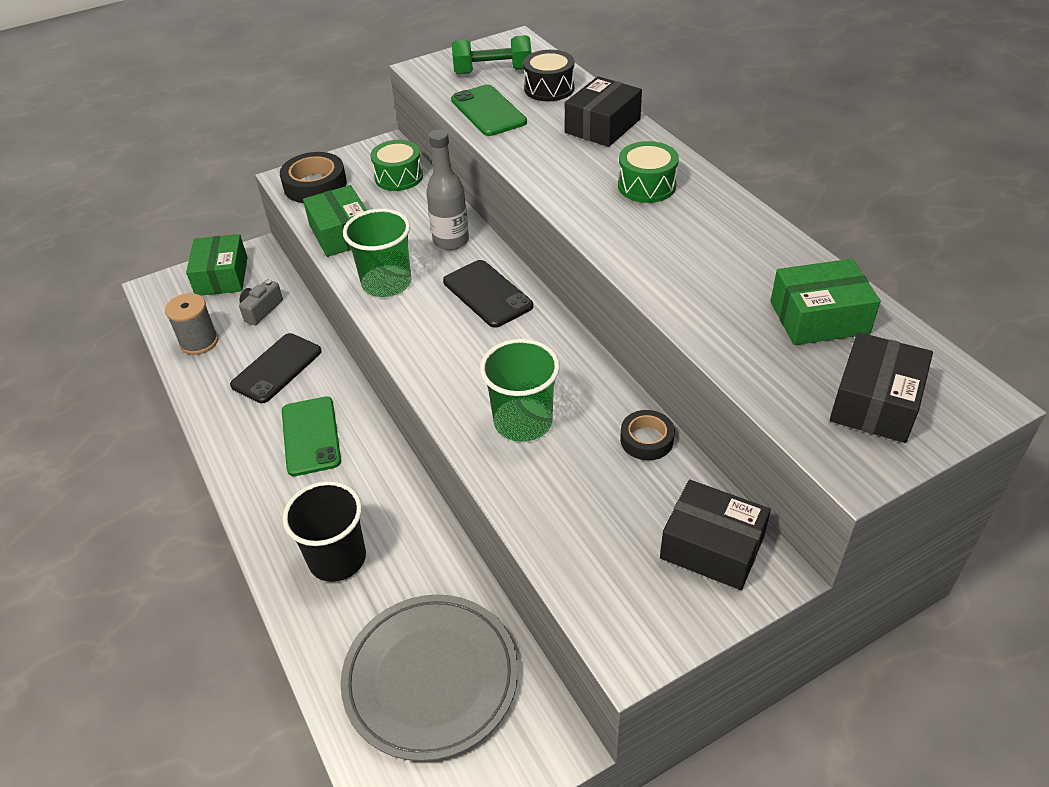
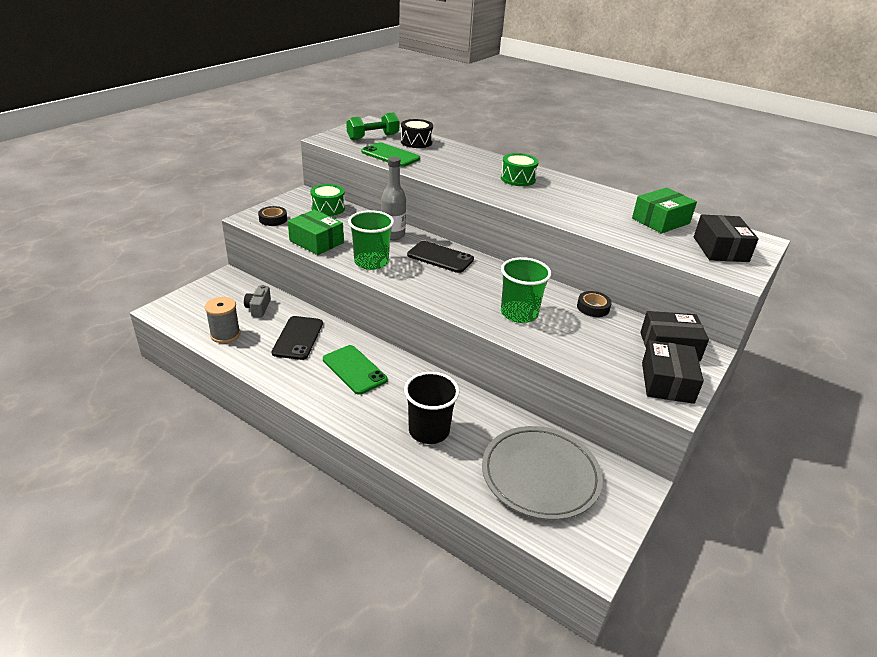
camera: 30 degrees left, 10 degrees down
green box [186,234,248,296] -> none
black tape [280,152,347,203] -> black tape [258,206,287,226], size x0.62
black box [565,76,642,147] -> black box moved to [642,340,704,404]

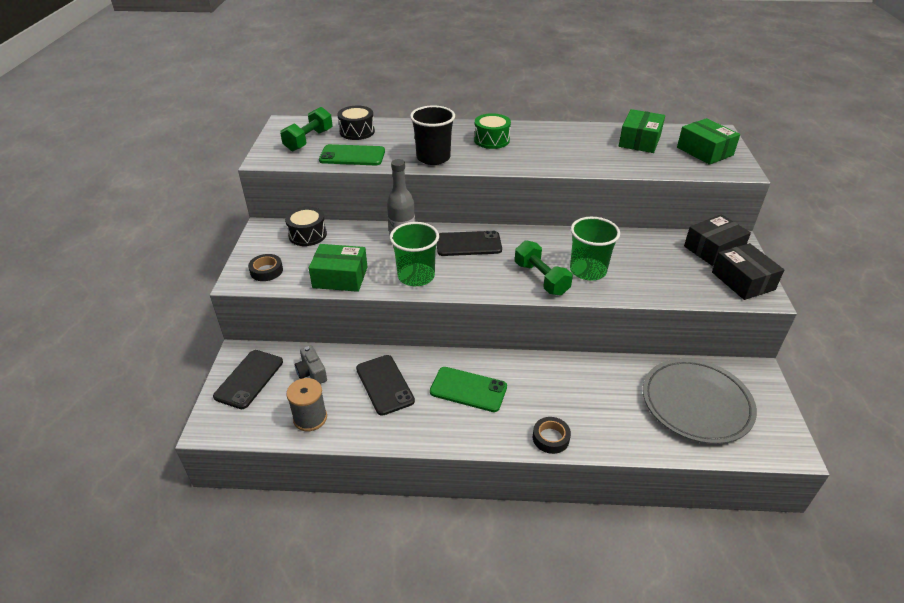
camera: 30 degrees left, 5 degrees up
green drum [310,184,345,216] -> black drum [285,207,327,246]
black cup [404,372,460,444] -> black cup moved to [410,105,455,165]
black tape [577,291,612,317] -> black tape moved to [533,417,571,454]
black box [694,214,759,262] -> green box [677,118,740,165]
none -> black phone [213,350,283,409]
none -> green dumbbell [515,240,573,295]

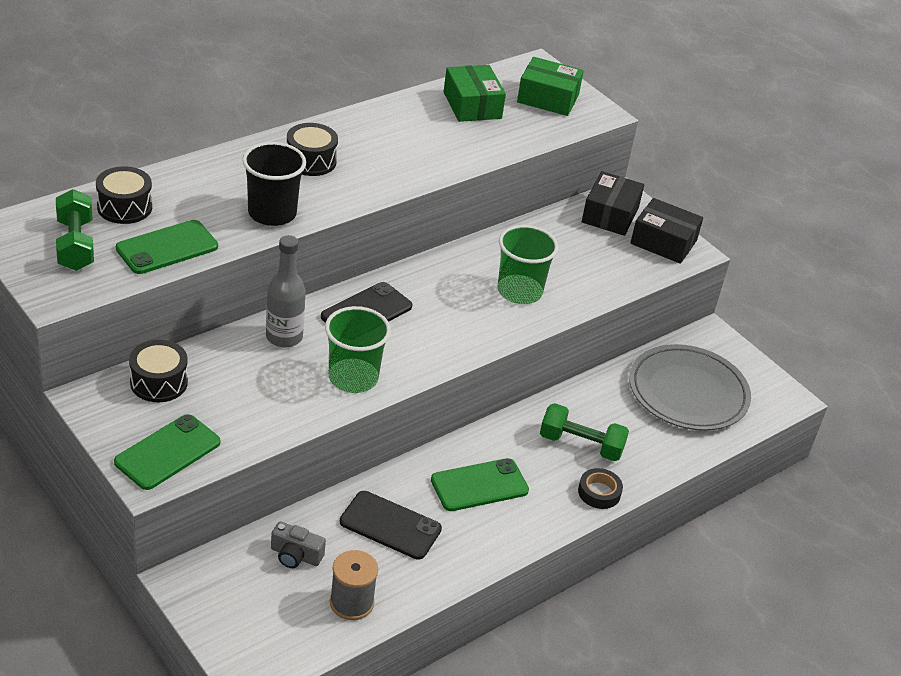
camera: 45 degrees left, 0 degrees up
black phone [213,350,283,409] -> none
black tape [248,254,283,281] -> green phone [114,414,221,490]
green box [309,244,368,292] -> none
green drum [474,113,511,149] -> black drum [287,123,338,176]
green dumbbell [515,240,573,295] -> green dumbbell moved to [540,403,629,461]

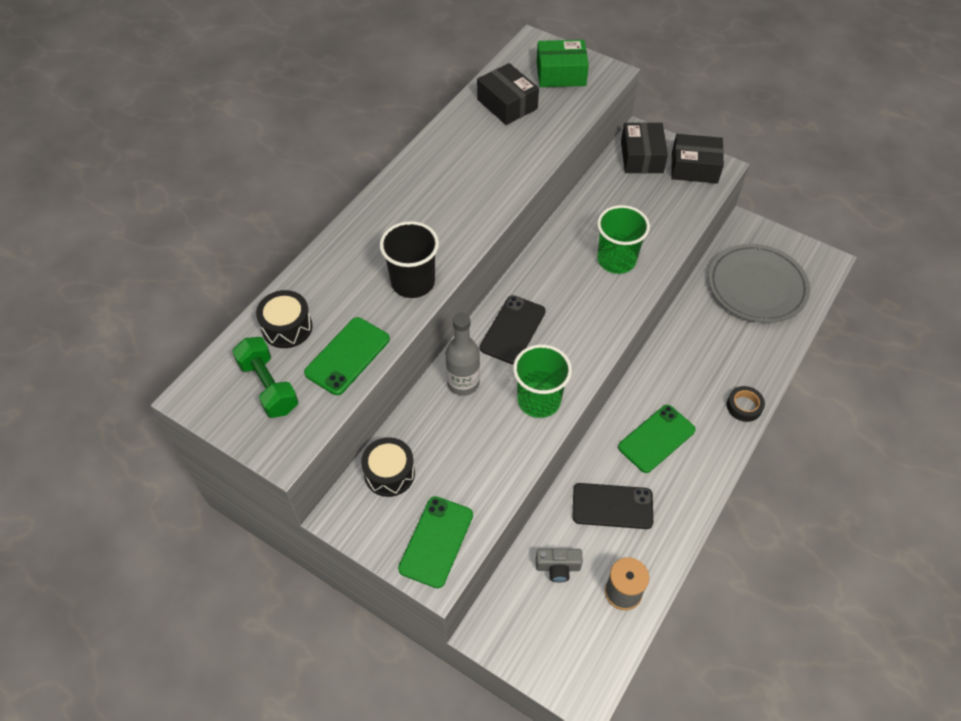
camera: 15 degrees left, 15 degrees up
black drum [287,123,338,176] -> none
green box [444,65,506,122] -> black box [477,63,539,125]
green dumbbell [540,403,629,461] -> none

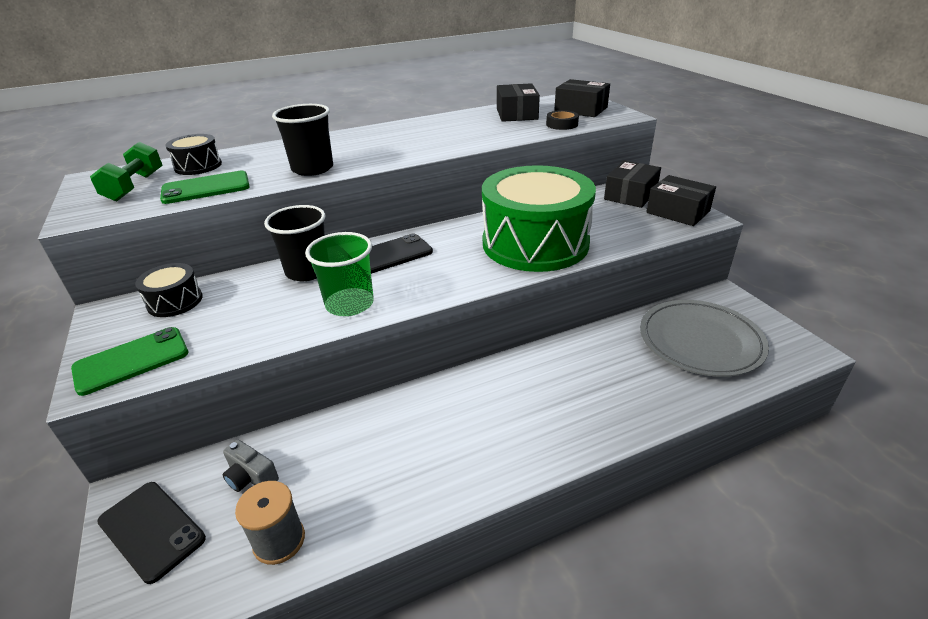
camera: 35 degrees right, 20 degrees down
grey bottle [445,313,480,396] -> black cup [264,205,326,281]
green box [537,40,589,87] -> black box [554,79,610,117]
black phone [573,483,653,529] -> black phone moved to [97,482,206,584]
green cup [597,205,650,274] -> green drum [482,165,596,272]
green phone [618,405,696,473] -> none
black tape [727,386,765,422] -> black tape moved to [546,110,579,130]

